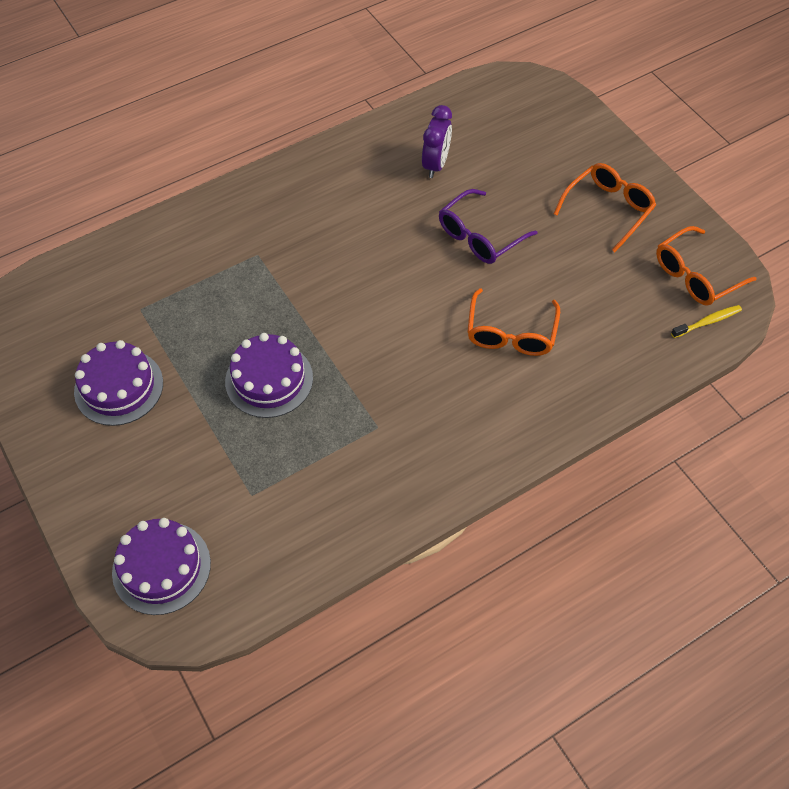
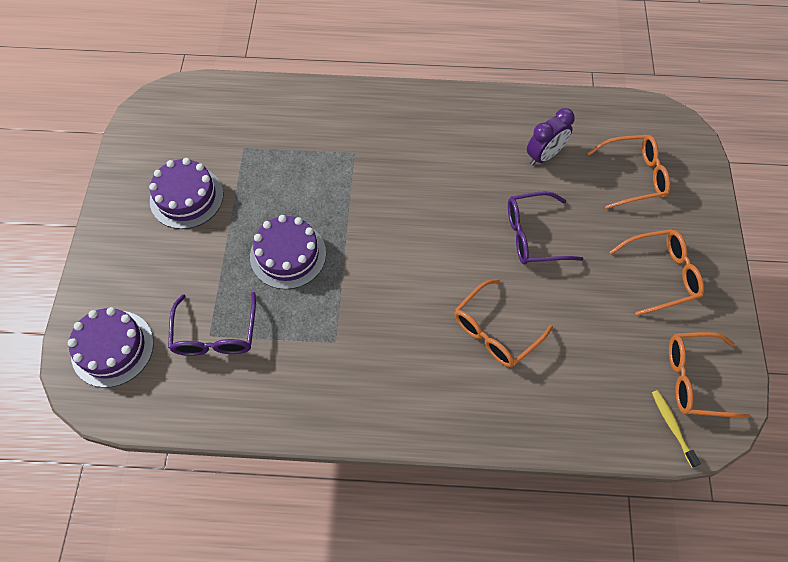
camera: 35 degrees right, 5 degrees up
yellow toothbrush [671,305,742,338] -> yellow toothbrush turned 120 degrees counterclockwise [652,390,701,467]
none -> purple glasses [168,292,256,356]
none -> orange glasses [588,135,670,209]

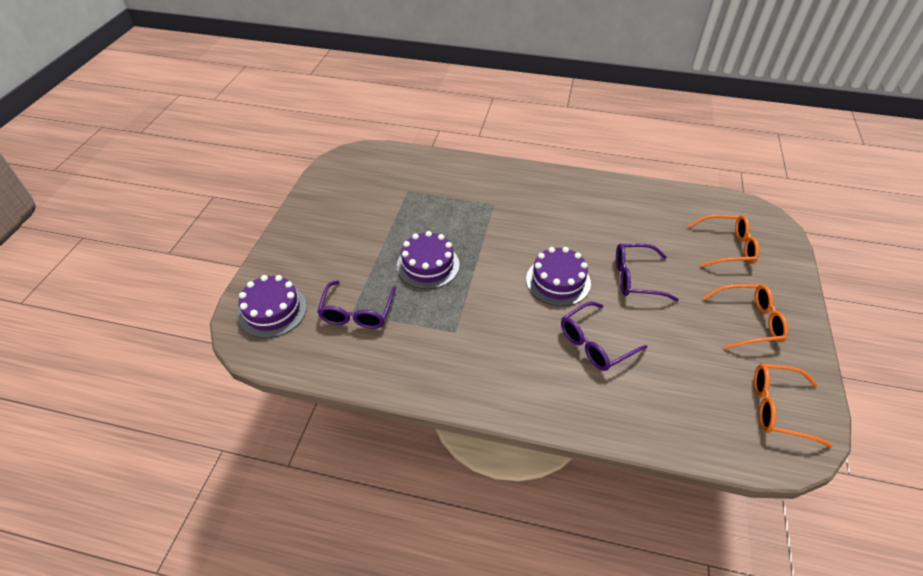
camera: 10 degrees right, 15 degrees down
purple cake [149,158,223,229] -> purple cake moved to [526,247,591,306]
orange glasses [454,279,553,367] -> purple glasses [561,302,647,371]
purple clock [527,108,574,166] -> none
yellow toothbrush [652,390,701,467] -> none

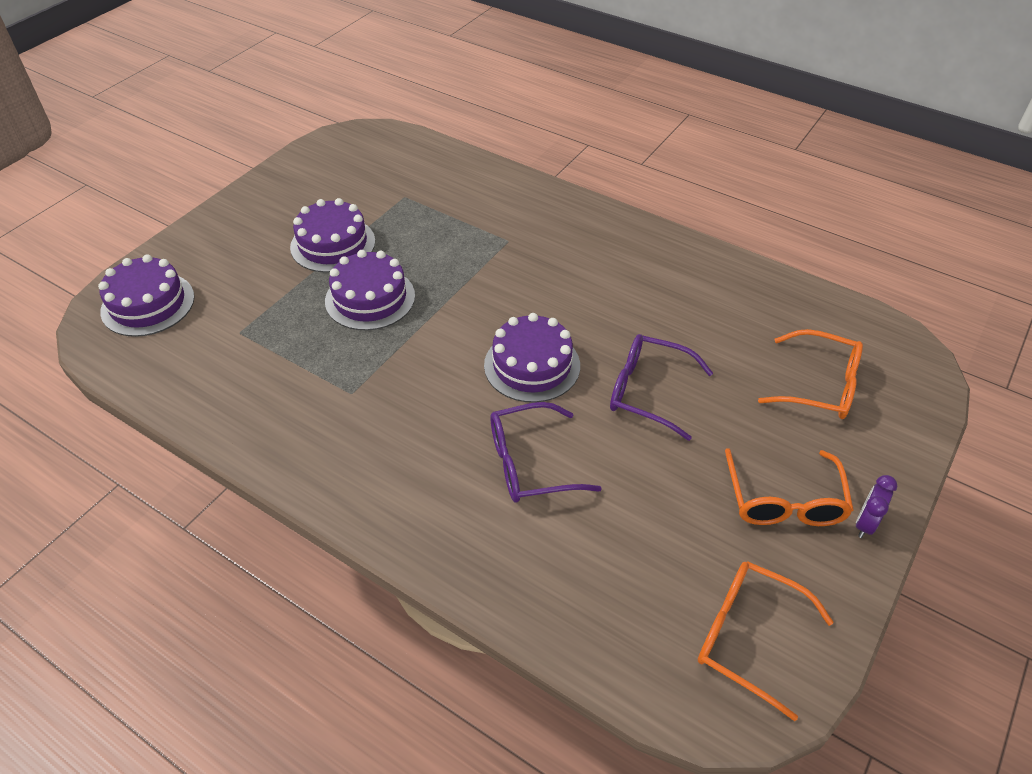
camera: 20 degrees right, 0 degrees up
purple glasses [317,280,396,329] -> none
orange glasses [703,284,789,349] -> orange glasses turned 75 degrees clockwise [725,448,854,526]
none -> purple cake [290,198,375,273]
none -> purple clock [856,475,898,538]

